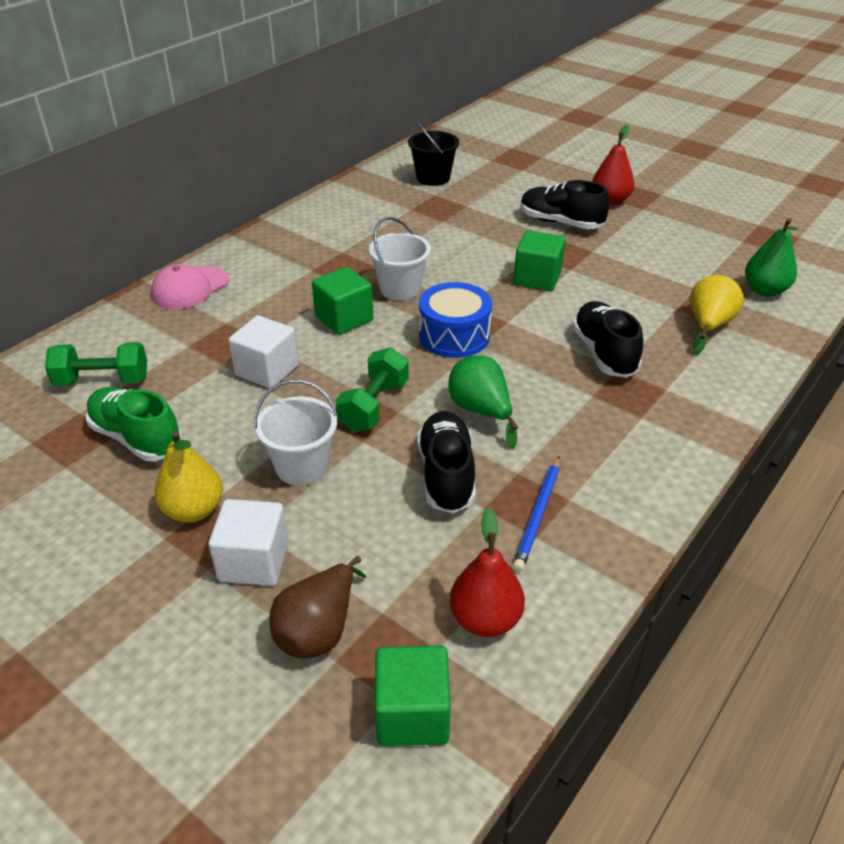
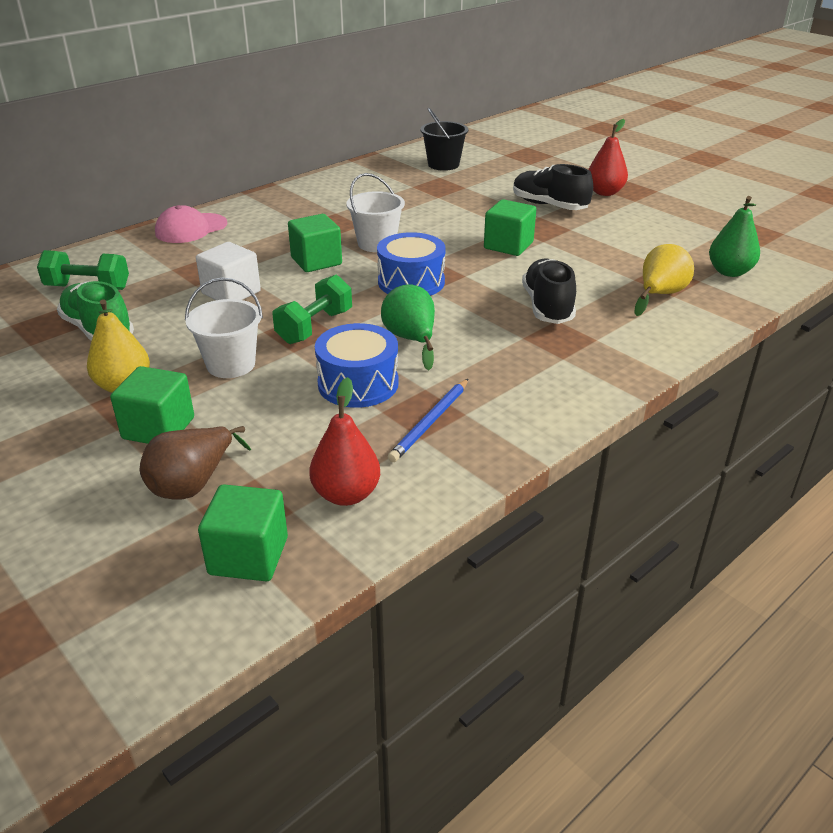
camera: 10 degrees right, 5 degrees down
white cube [209,499,288,586] -> green cube [110,366,194,444]
black shoe [417,411,476,513] -> blue drum [315,323,398,408]

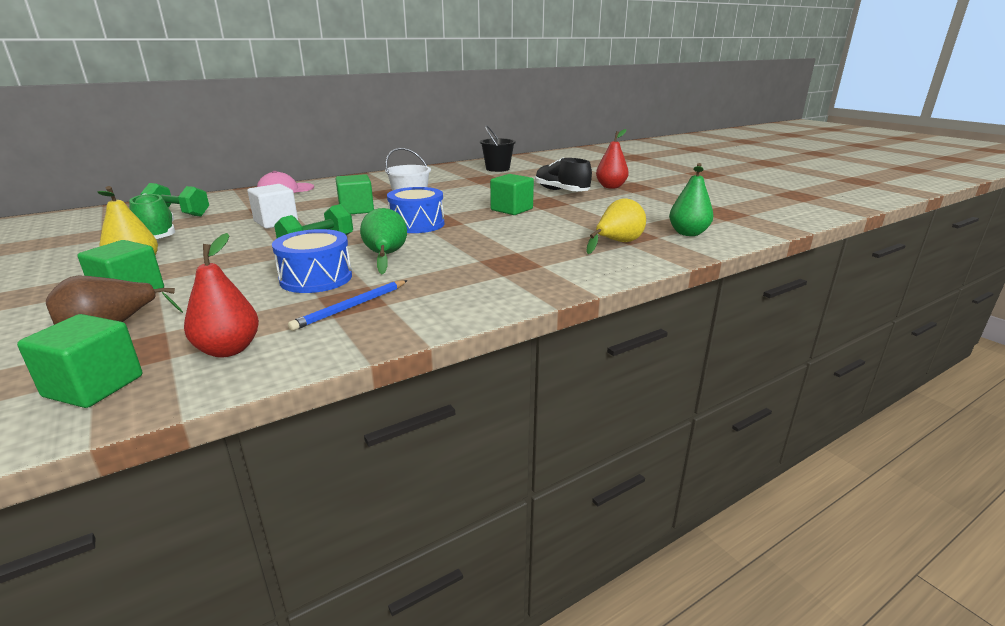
camera: 10 degrees right, 10 degrees down
white bucket [185,278,263,378] -> none
black shoe [522,258,576,324] -> none

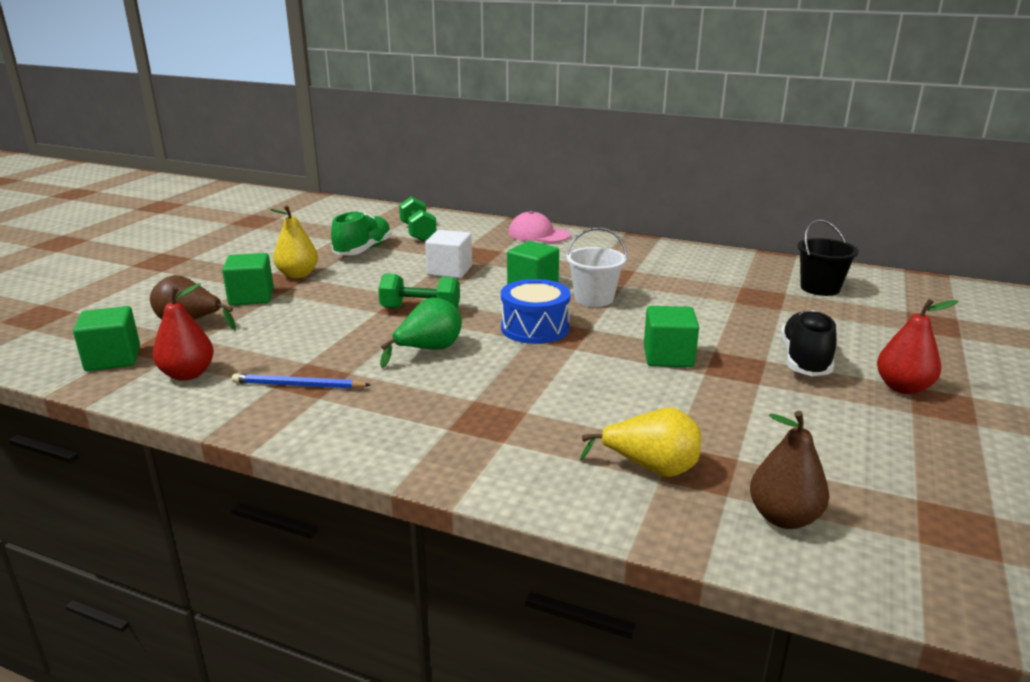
camera: 55 degrees right, 0 degrees up
blue drum [272,229,352,293] -> none
green pear [669,163,713,236] -> brown pear [750,411,830,529]

